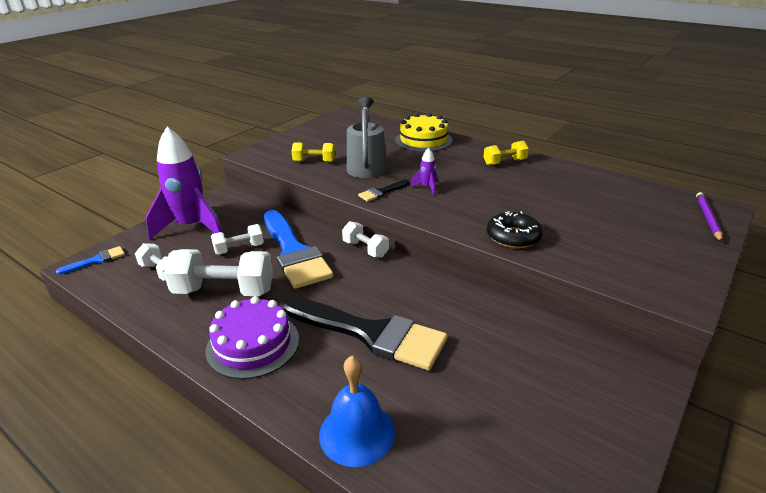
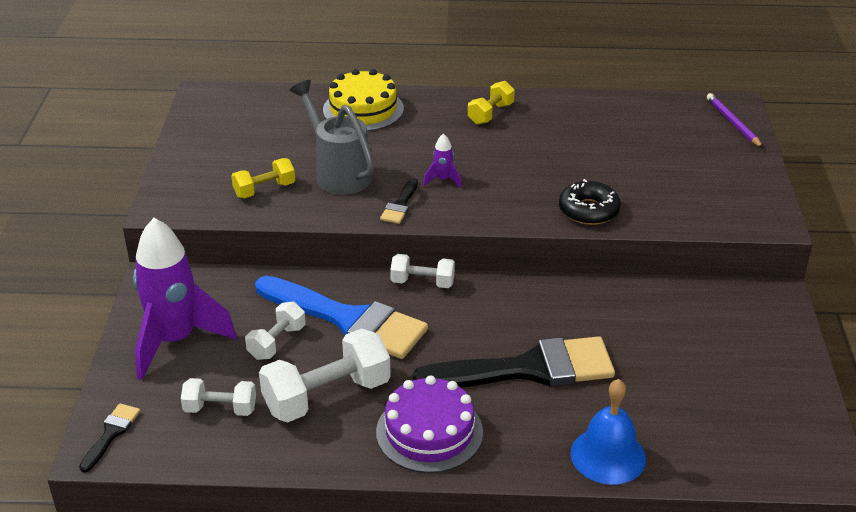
camera: 35 degrees left, 5 degrees up
blue brush [56,246,125,275] -> black brush [79,403,140,473]

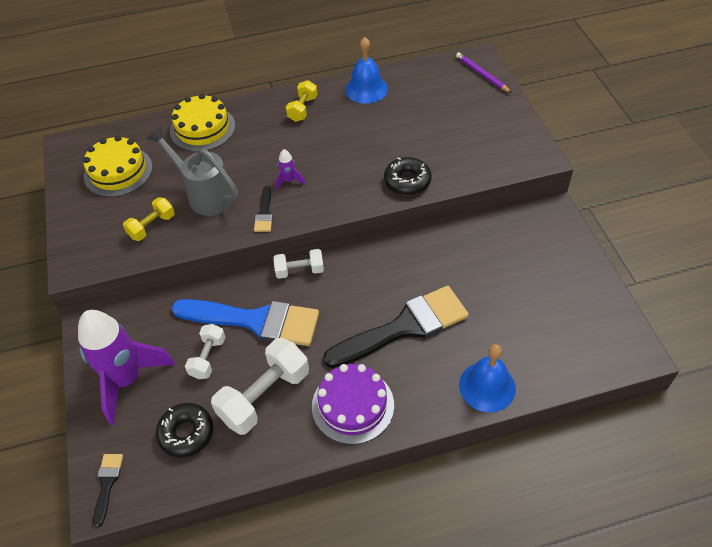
camera: 15 degrees left, 15 degrees up
white dumbbell [181,378,256,416] -> black donut [156,403,213,458]
none -> yellow cake [83,135,153,197]
none -> blue bell [345,37,388,104]

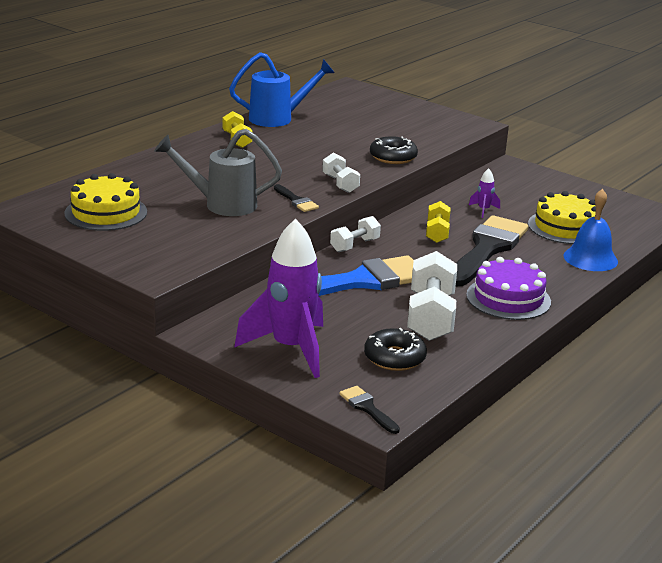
camera: 40 degrees left, 25 degrees down
yellow dumbbell [123,197,175,241] -> yellow dumbbell moved to [426,201,451,243]
yellow cake [170,94,235,152] -> yellow cake moved to [528,191,596,244]
white dumbbell [185,324,226,379] -> white dumbbell moved to [322,153,360,193]
purple rocket [275,149,305,190] -> purple rocket moved to [469,168,500,218]
blue bell [345,37,388,104] -> blue watering can [229,52,335,127]
purple pencil [456,52,511,93] -> none

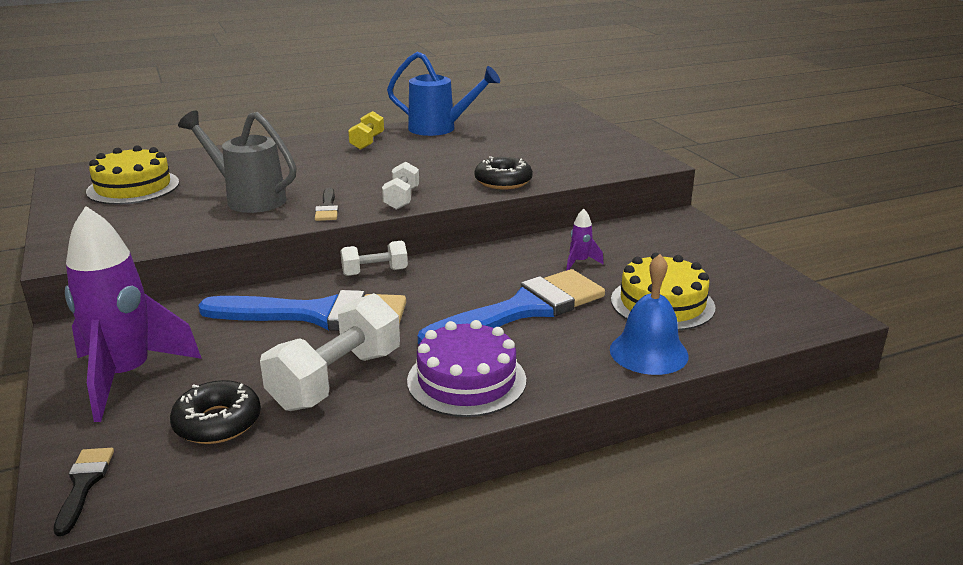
camera: 30 degrees right, 0 degrees up
yellow dumbbell [426,201,451,243] -> none
black brush [456,215,528,287] -> blue brush [418,269,605,344]

